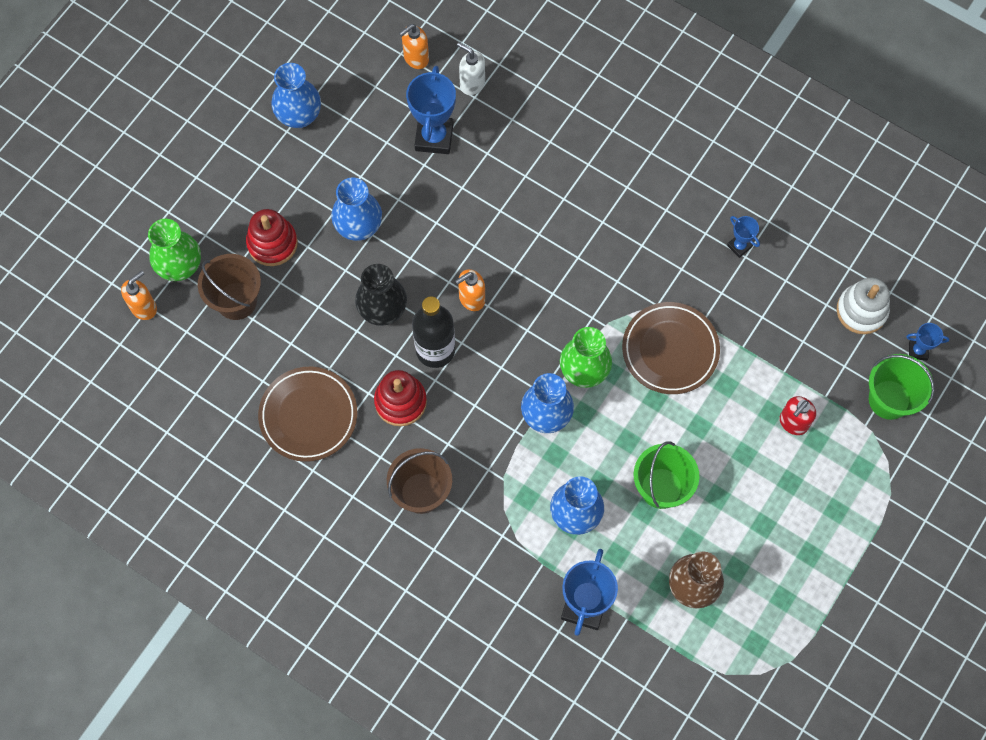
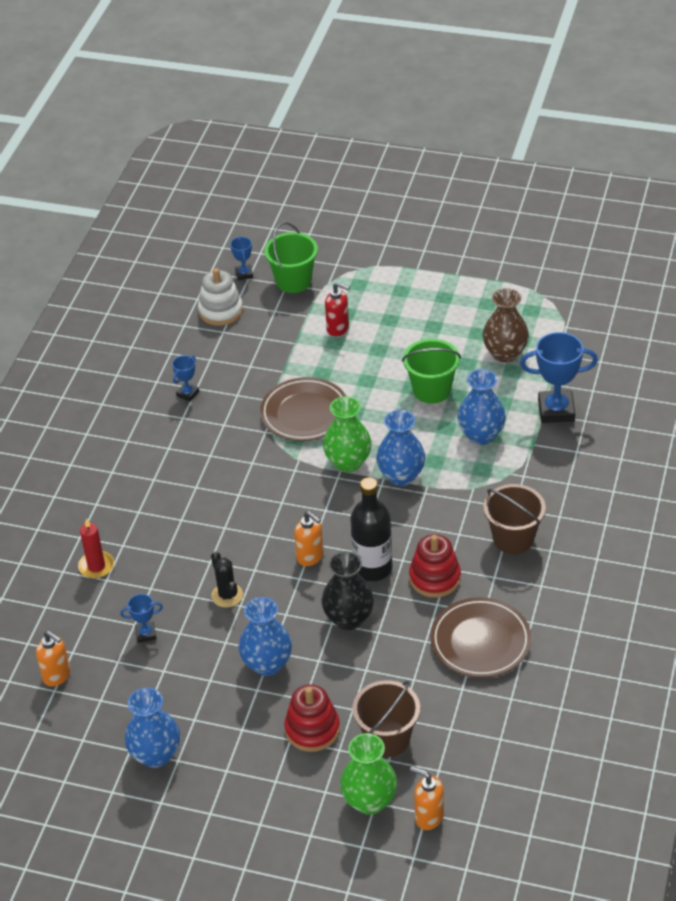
camera: 105 degrees left, 25 degrees down
blue trophy [406,66,456,154] -> blue trophy [120,594,163,643], size x0.51
white soap dispenser [457,42,485,95] -> none
none -> red candle [78,518,114,579]
none -> black cactus [211,551,243,608]

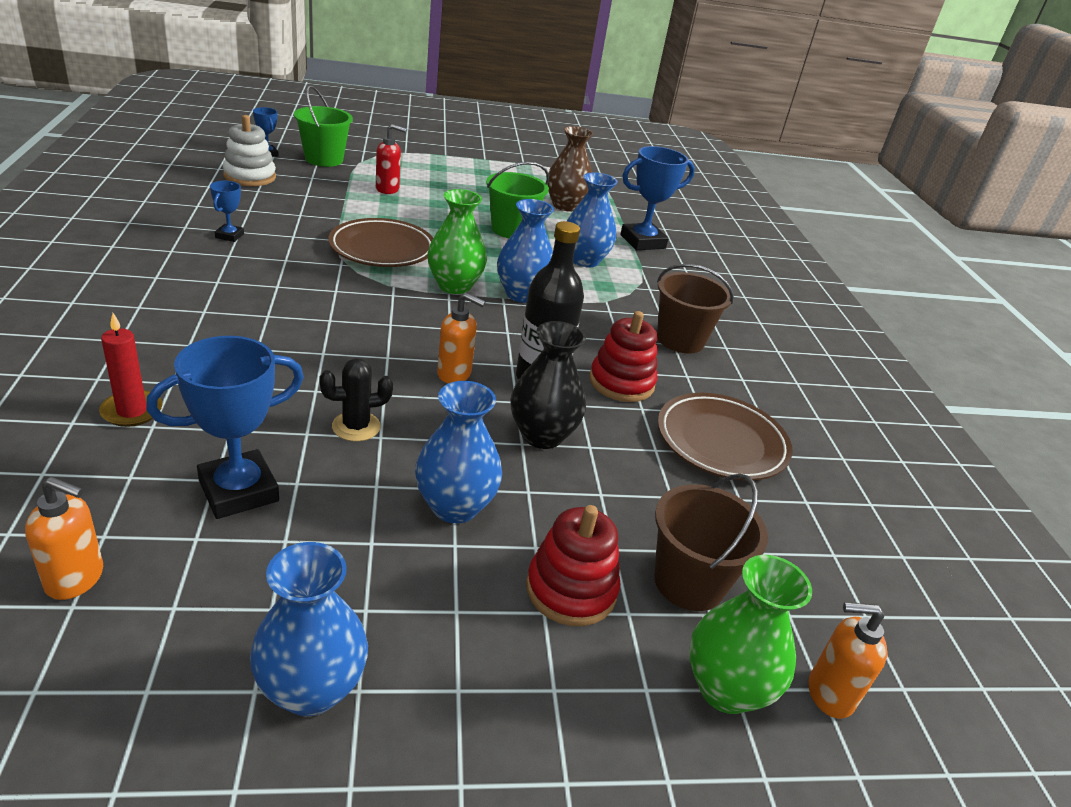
camera: 30 degrees left, 10 degrees down
blue trophy [120,594,163,643] -> blue trophy [146,336,304,519], size x1.97
black cactus [211,551,243,608] -> black cactus turned 60 degrees counterclockwise [319,358,393,441]

